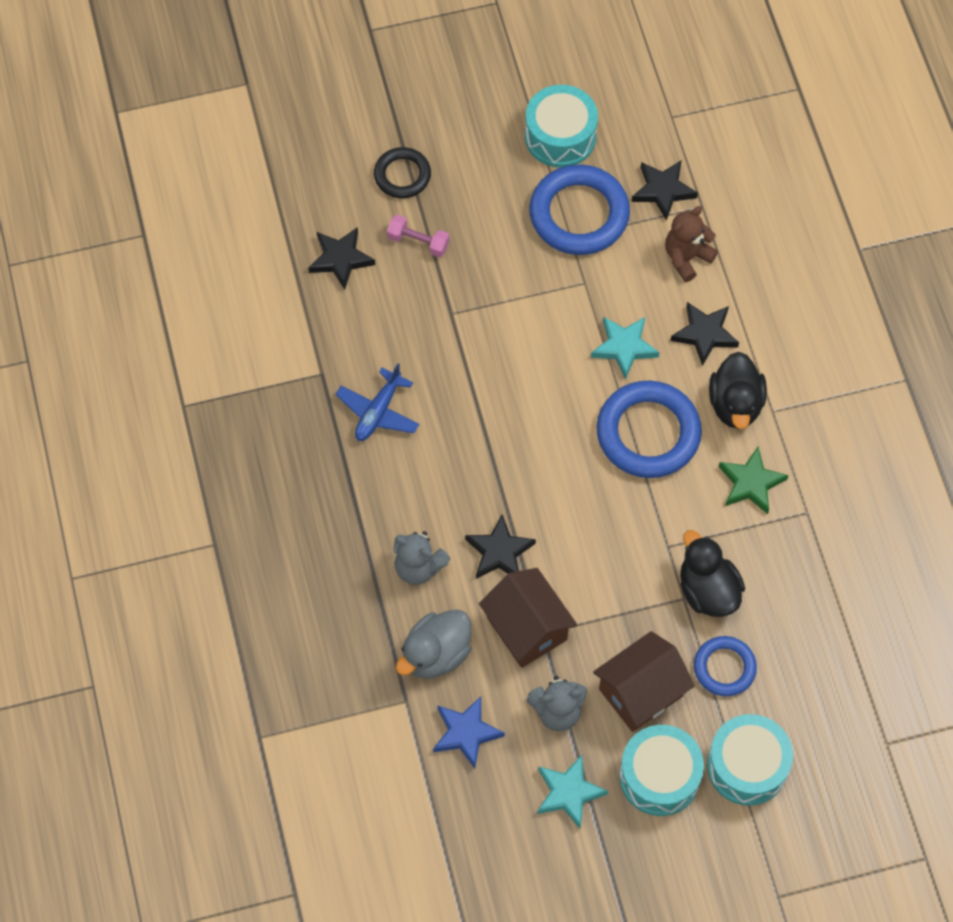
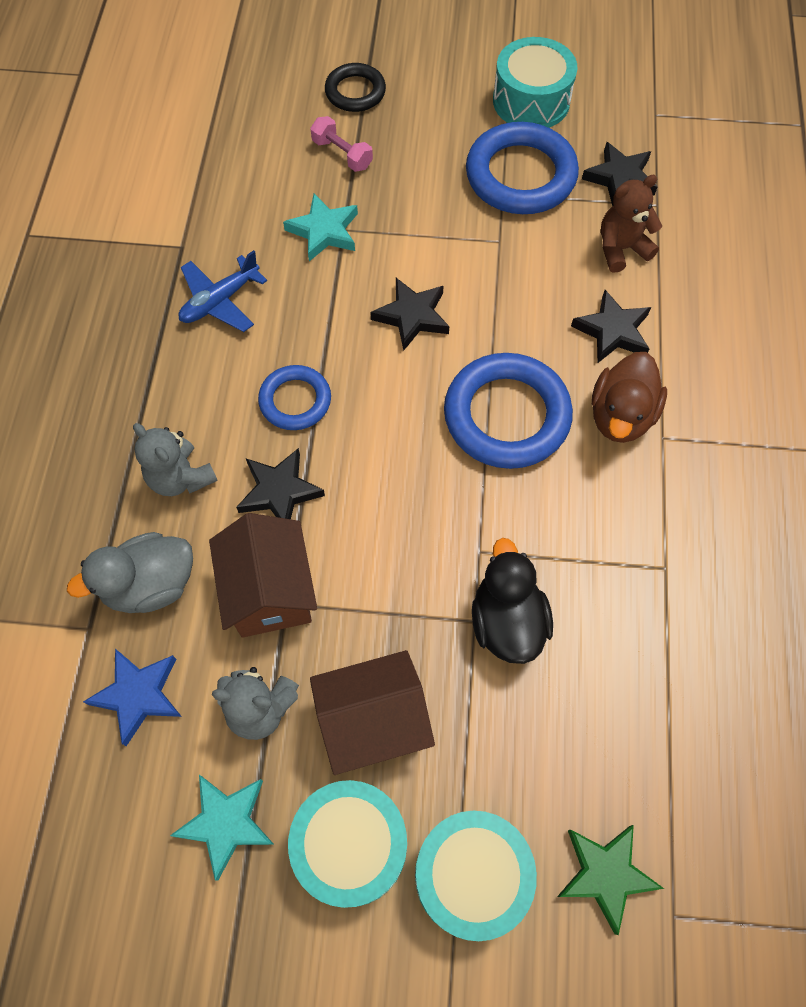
camera: 20 degrees right, 0 degrees up
black star [308,227,375,290] -> black star moved to [370,278,449,351]
turquoise star [591,317,660,380] -> turquoise star moved to [283,194,358,261]
blue ring [694,636,757,696] -> blue ring moved to [258,365,331,430]
black duck [709,352,767,429] -> brown duck [592,352,667,443]
green star [719,447,789,514] -> green star moved to [557,825,664,935]

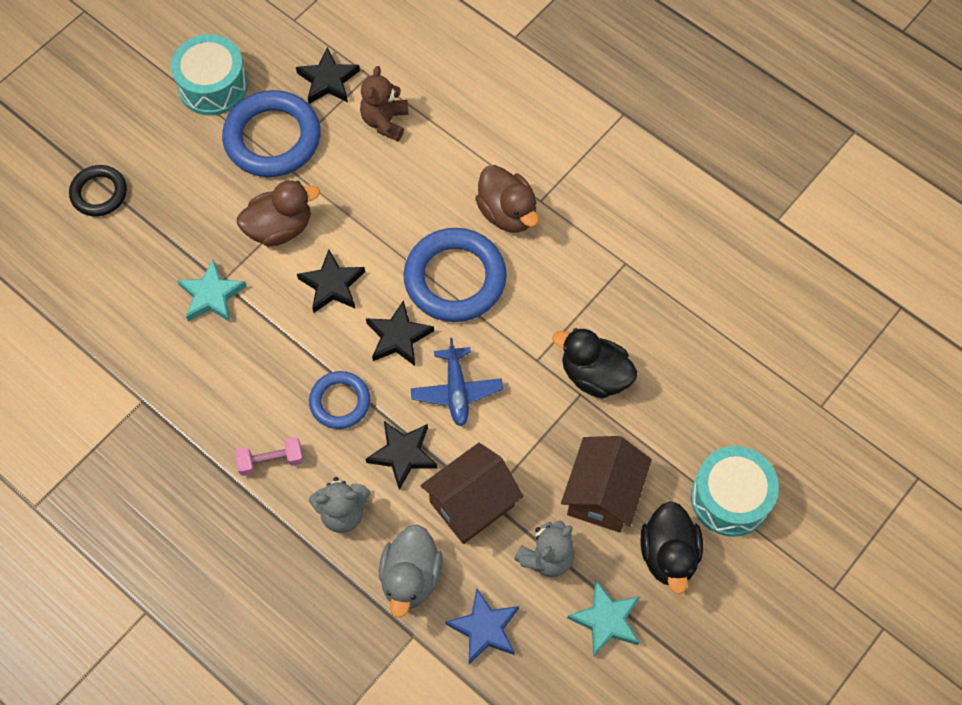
camera: 55 degrees left, 0 degrees up
blue plane [179,250,267,332] -> blue plane moved to [411,338,503,426]
brown house [209,513,317,638] -> brown house turned 60 degrees counterclockwise [420,443,523,544]
turquoise drum [288,780,407,908] -> black duck [641,501,703,594]
pink dumbbell [310,116,373,172] -> pink dumbbell moved to [235,437,303,476]
green star [557,825,664,935] -> none
black star [571,290,651,363] -> black star moved to [366,300,434,366]
none -> brown duck [237,180,320,247]

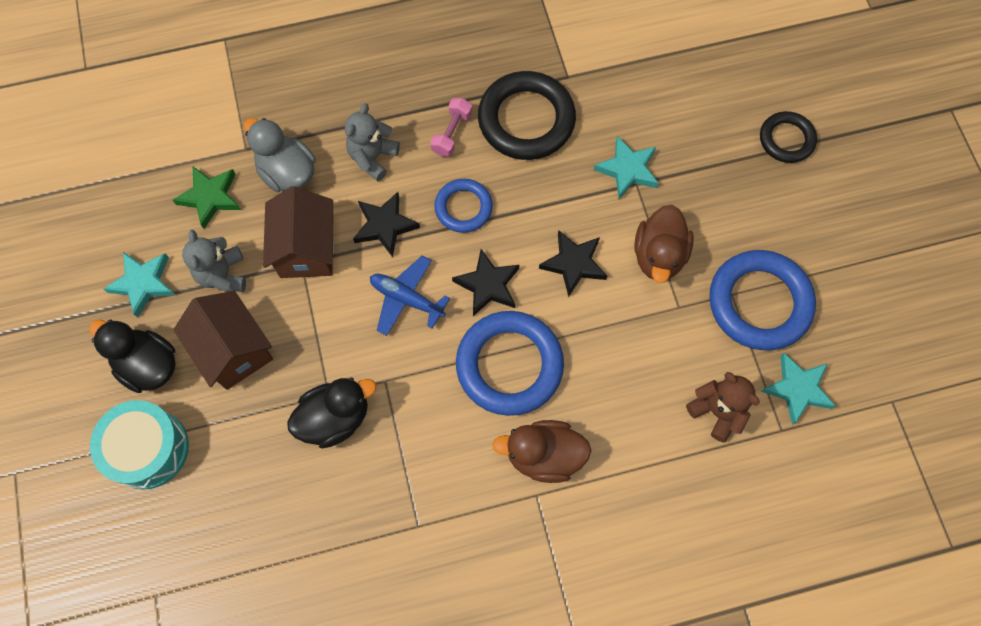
camera: 125 degrees right, 5 degrees up
turquoise drum [171,34,248,116] -> none
black star [296,47,360,104] -> turquoise star [761,353,836,425]
blue star [445,588,519,664] -> green star [173,166,241,229]
none -> black ring [478,71,576,160]

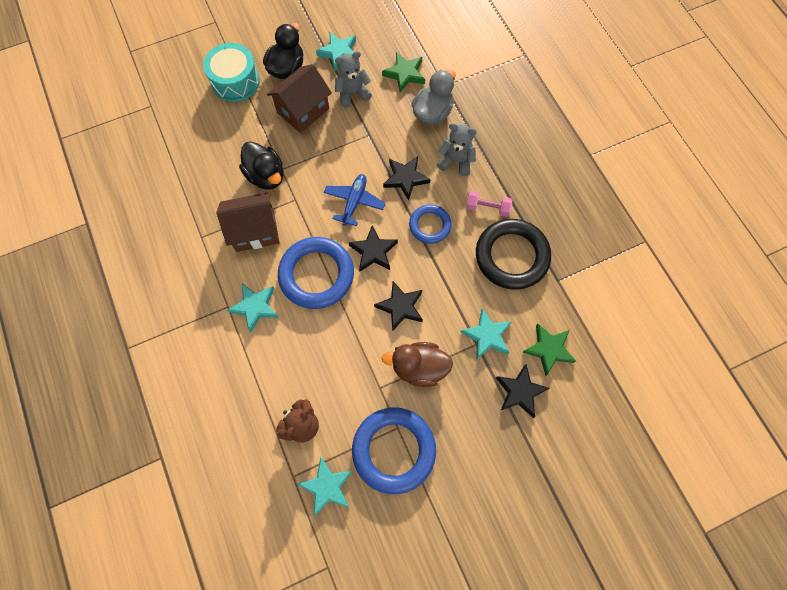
camera: 80 degrees right, 0 degrees up
brown house [263,186,334,278] -> brown house moved to [216,192,280,252]
brown duck [492,420,591,483] -> turquoise star [227,283,279,333]
black ring [760,111,817,163] -> none
none -> black star [496,364,549,418]
none -> green star [522,324,576,376]

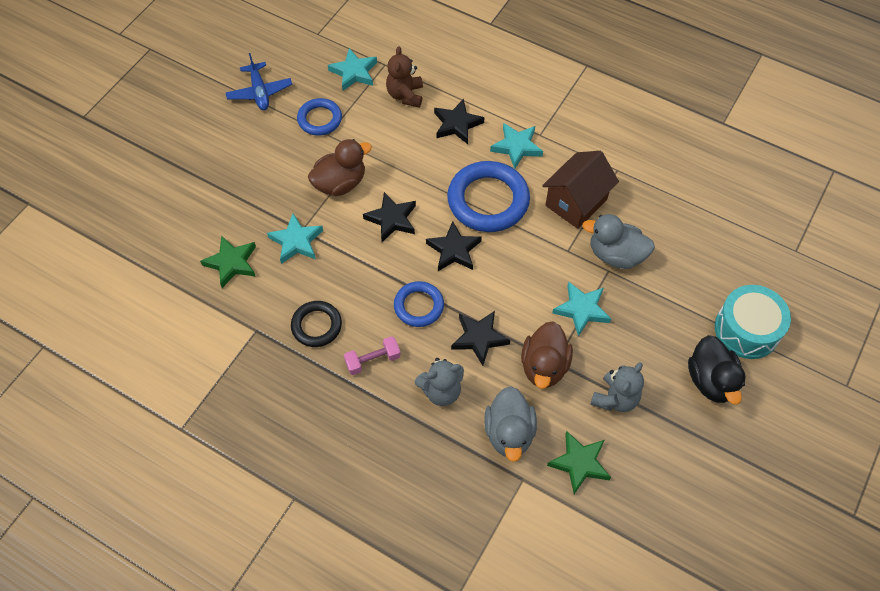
camera: 145 degrees right, 10 degrees down
black duck [239,142,284,190] -> grey duck [582,214,655,269]
brown house [267,64,332,133] -> none
turquoise star [316,32,359,71] -> turquoise star moved to [552,282,611,336]
blue plane [324,174,386,226] -> blue plane moved to [226,53,292,110]
blue ring [352,407,436,494] -> blue ring [297,98,342,136], size x0.57
black ring [476,219,551,290] -> black ring [291,301,342,347], size x0.57
black star [496,364,549,418] -> black star moved to [434,99,485,144]
none -> brown duck [521,321,573,389]

